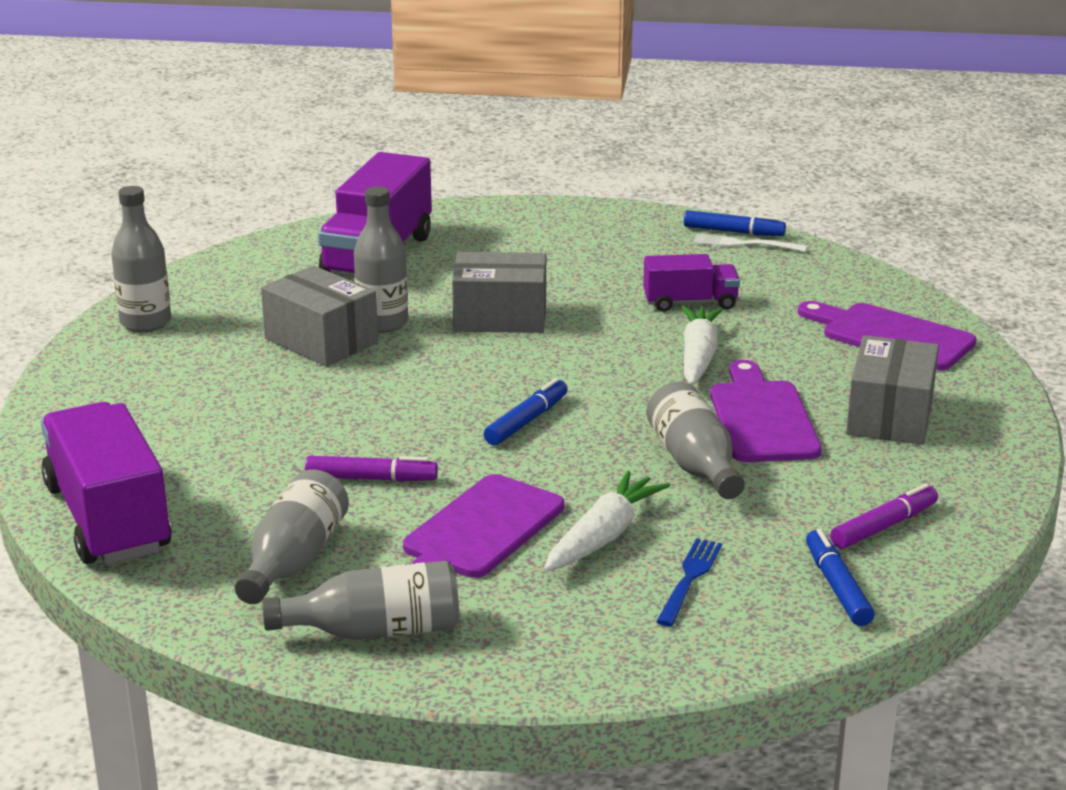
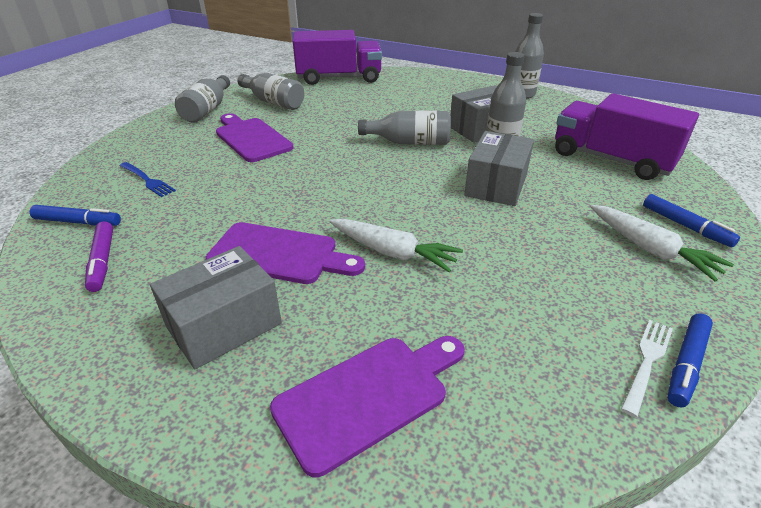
camera: 110 degrees right, 10 degrees up
purple marker [305,456,438,482] -> none
blue marker [484,378,568,446] -> blue marker moved to [643,194,740,248]
white carrot [544,471,670,572] -> white carrot moved to [591,205,734,282]
purple truck [643,254,740,312] -> none
grey bottle [646,382,745,499] -> grey bottle moved to [358,110,451,145]
grey box [846,335,939,445] -> grey box turned 75 degrees counterclockwise [150,246,282,369]

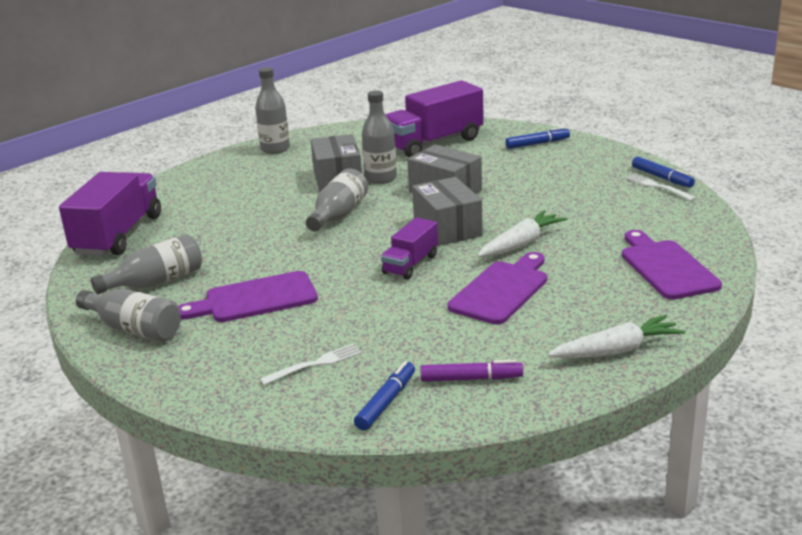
camera: 70 degrees left, 10 degrees down
blue fork [120,162,176,197] -> white fork [260,344,362,385]
grey box [150,246,282,369] -> grey box moved to [412,177,483,246]
white carrot [591,205,734,282] -> white carrot moved to [547,315,685,358]
none -> purple truck [381,217,438,280]

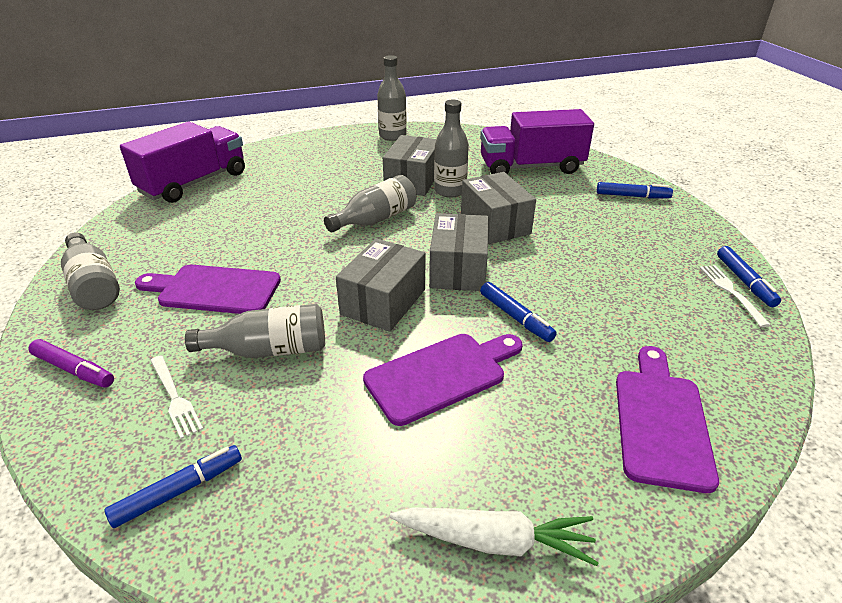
camera: 25 degrees right, 10 degrees up
grey bottle [91,234,202,294] -> grey bottle moved to [185,304,325,358]
white fork [260,344,362,385] -> white fork turned 60 degrees clockwise [150,355,203,439]
purple truck [381,217,438,280] -> grey box [336,238,425,332]
purple marker [421,360,523,382] -> purple marker moved to [28,339,114,388]
white carrot [477,210,567,257] -> blue marker [480,282,557,342]

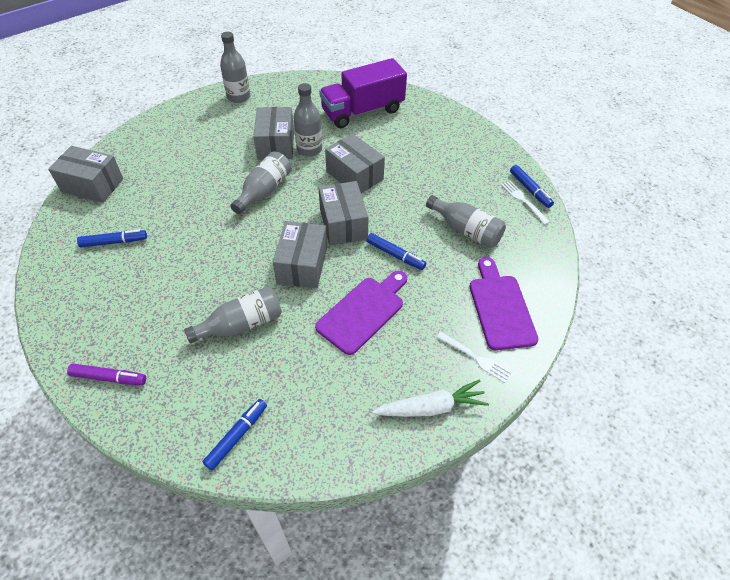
camera: 20 degrees left, 15 degrees up
grey bottle [61,232,120,310] -> grey bottle moved to [426,195,506,248]
purple truck [120,121,245,203] -> grey box [48,146,123,203]
purple cutting board [135,265,281,314] -> none
white fork [150,355,203,439] -> white fork moved to [437,332,512,383]
blue marker [597,182,673,198] -> blue marker moved to [77,230,147,247]

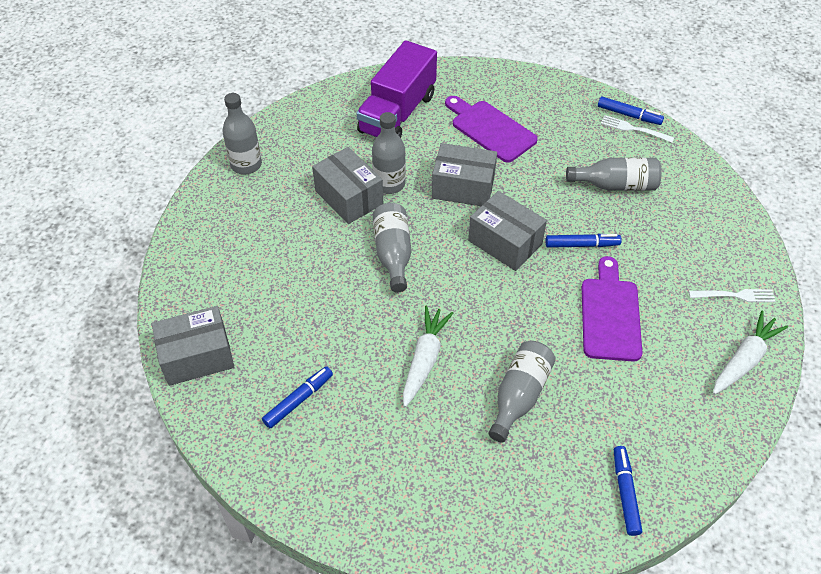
camera: 35 degrees left, 0 degrees up
purple marker [67,363,146,385] -> none
grey box [273,221,327,288] -> none
purple cutting board [470,257,539,351] -> purple cutting board moved to [445,96,538,163]
none -> white carrot [403,306,453,407]

